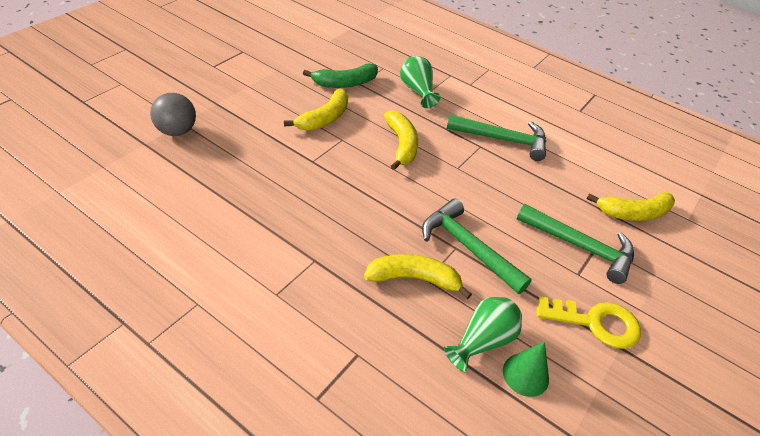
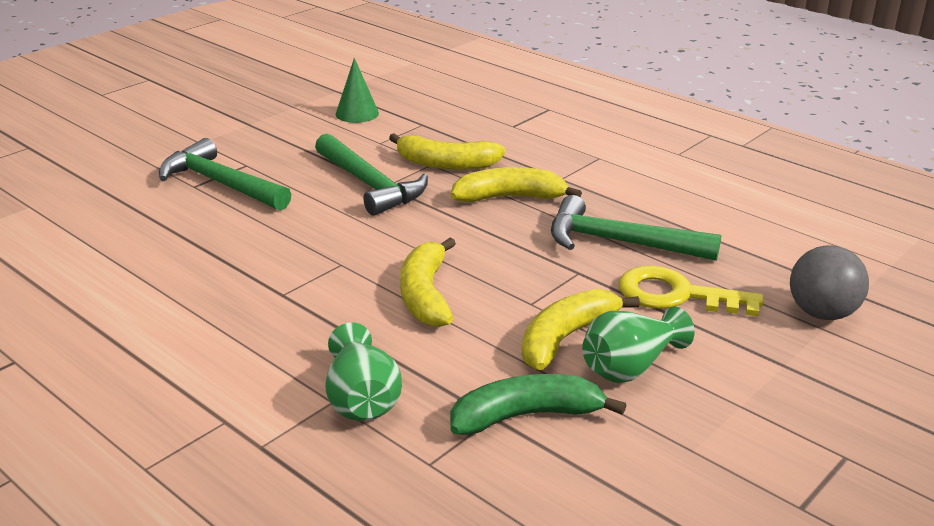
camera: 170 degrees left, 15 degrees down
green vase [444,297,522,372] -> green vase moved to [582,307,695,383]
green hammer [447,114,546,161] -> green hammer moved to [551,195,721,261]
yellow key [536,296,641,349] -> yellow key moved to [619,266,764,316]
yellow banana [587,192,675,221] -> yellow banana moved to [451,167,582,202]

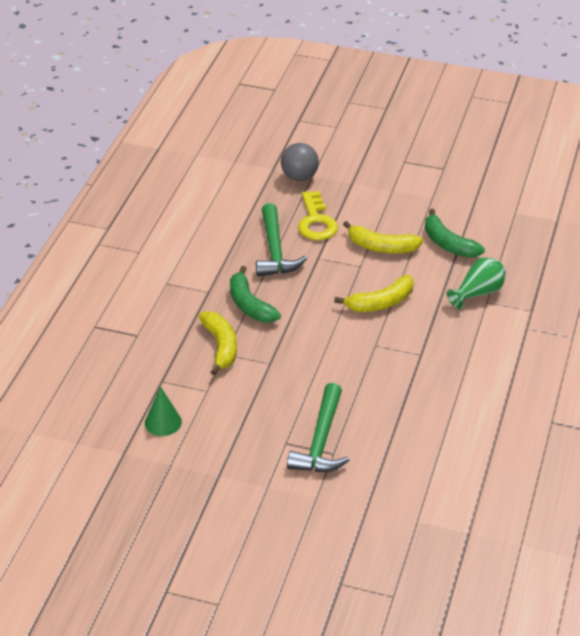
camera: 115 degrees left, 10 degrees up
green hammer [315,133,428,216] -> none
yellow banana [451,167,582,202] -> green banana [230,266,281,322]
green vase [582,307,695,383] -> none

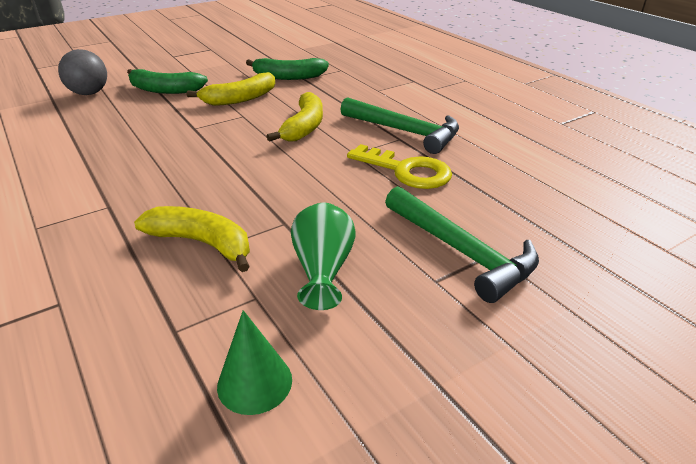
camera: 50 degrees left, 5 degrees down
green banana [230,266,281,322] -> green banana moved to [127,69,208,94]
green hammer [256,203,307,276] -> green hammer moved to [340,97,459,154]
yellow key [298,191,338,240] -> yellow key moved to [347,144,452,189]
green vase [447,258,505,309] -> green vase moved to [291,203,356,310]

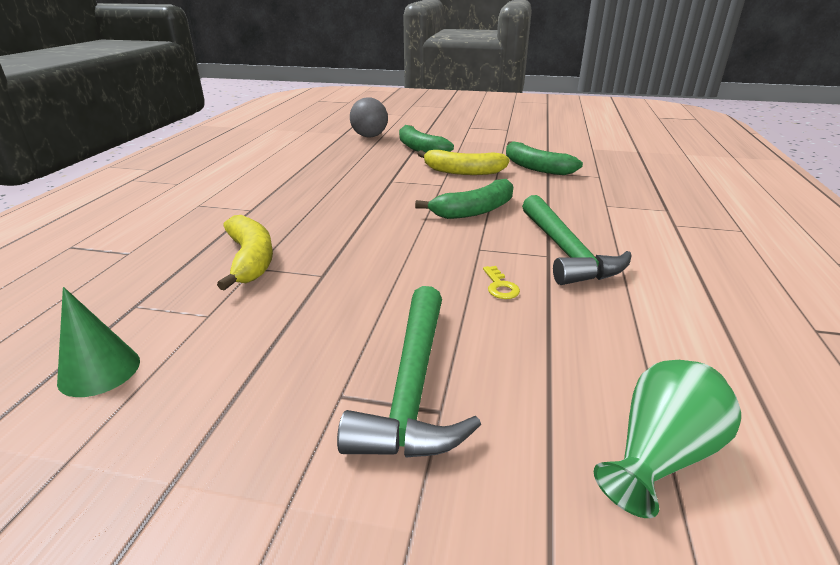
camera: 45 degrees right, 5 degrees down
yellow banana [266,92,323,142] -> green banana [415,179,513,219]
green vase [291,203,356,310] -> green vase moved to [594,360,741,518]
yellow key [347,144,452,189] -> yellow key [483,266,520,299], size x0.44

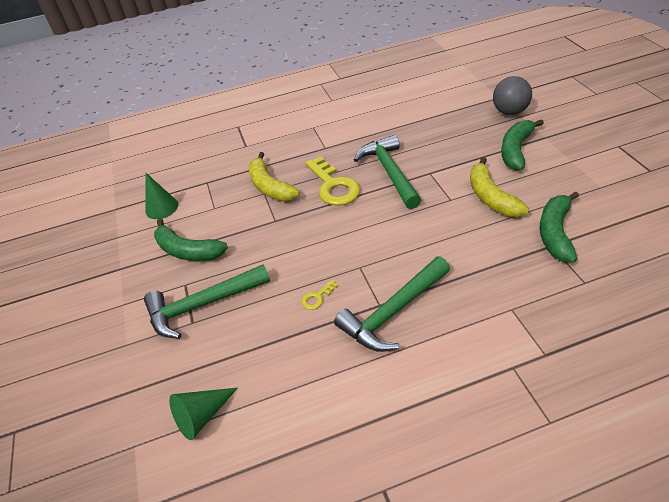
camera: 65 degrees right, 15 degrees up
yellow banana [217,215,273,291] -> yellow banana turned 105 degrees clockwise [249,152,300,201]
green banana [415,179,513,219] -> green banana moved to [154,219,228,261]
green vase [594,360,741,518] -> green cone [169,388,238,440]
none -> yellow key [305,157,360,206]
none -> green hammer [354,135,421,209]

